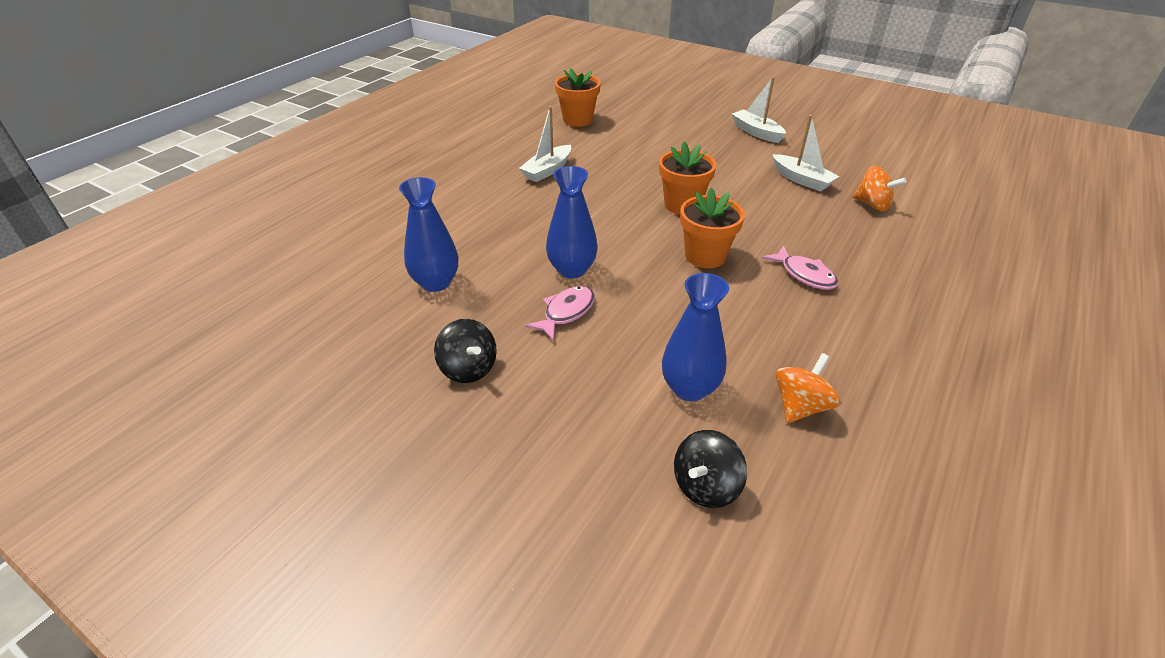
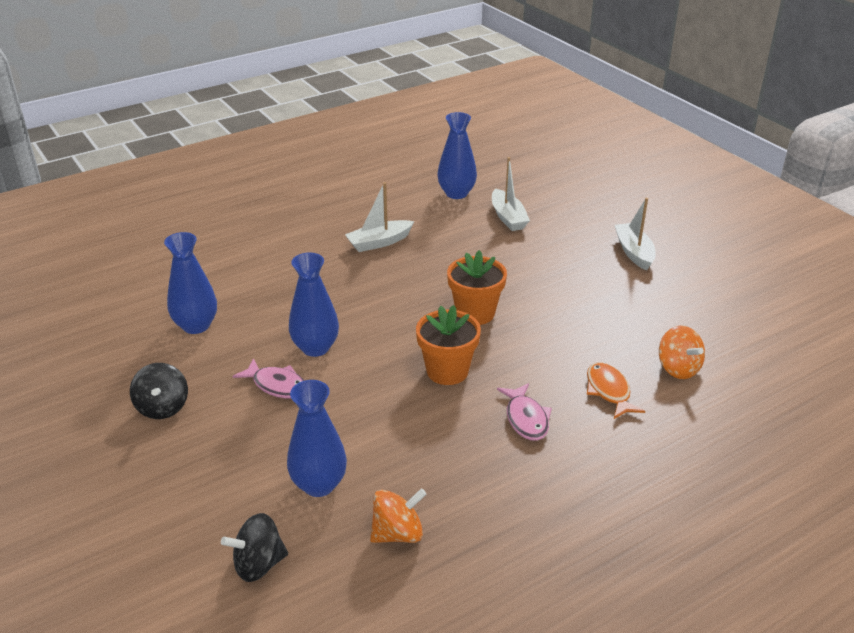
camera: 25 degrees right, 5 degrees down
pink fish [525,286,595,341] -> pink fish turned 60 degrees clockwise [232,358,305,399]
orange flower pot [555,68,601,127] -> blue vase [437,112,477,199]
white boat [772,115,840,192] -> white boat moved to [492,157,530,231]
none -> orange fish [587,362,645,419]

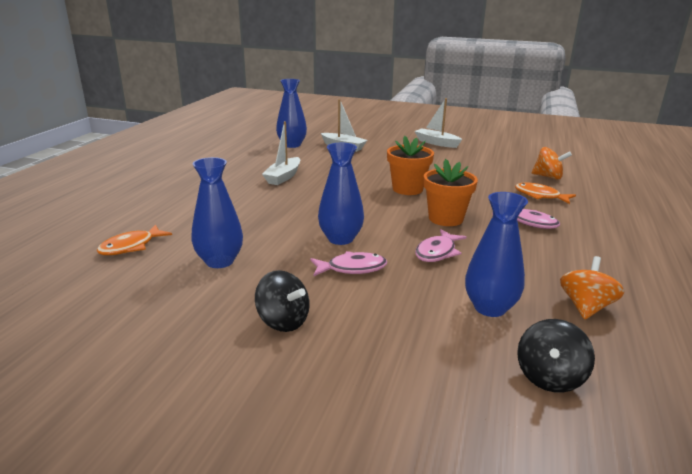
camera: 40 degrees left, 10 degrees down
none -> orange fish [97,224,172,255]
none -> pink fish [415,229,467,262]

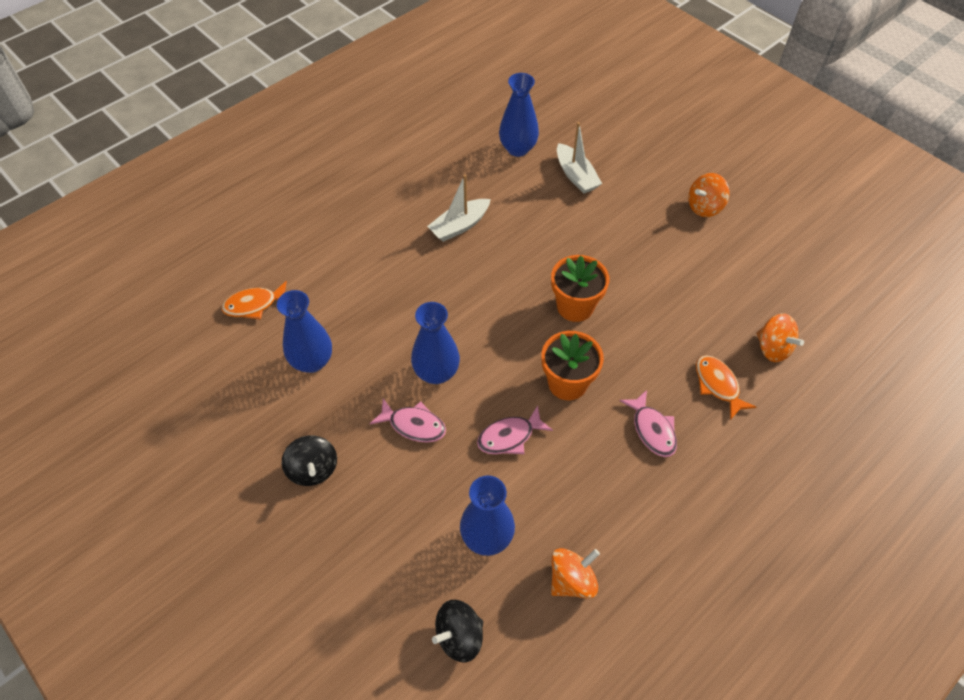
camera: 30 degrees right, 30 degrees up
white boat [415,98,462,148] -> orange spinning top [688,173,729,217]

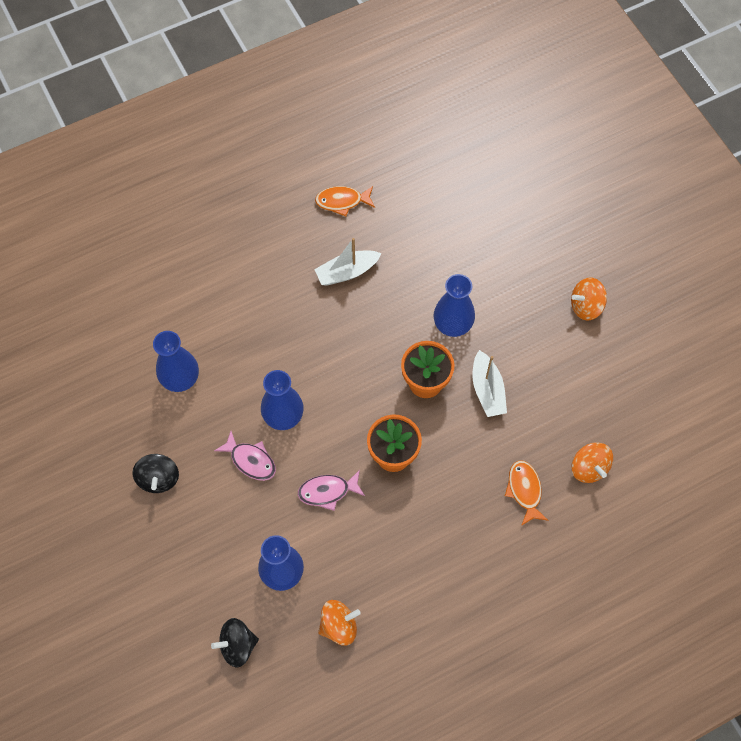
camera: 15 degrees right, 10 degrees up
orange fish [221,281,287,320] -> orange fish moved to [315,186,375,217]
blue vase [499,73,539,157] -> blue vase moved to [434,274,475,337]
white boat [557,122,602,193] -> white boat moved to [473,350,507,417]
pink fish [619,390,677,457] -> none

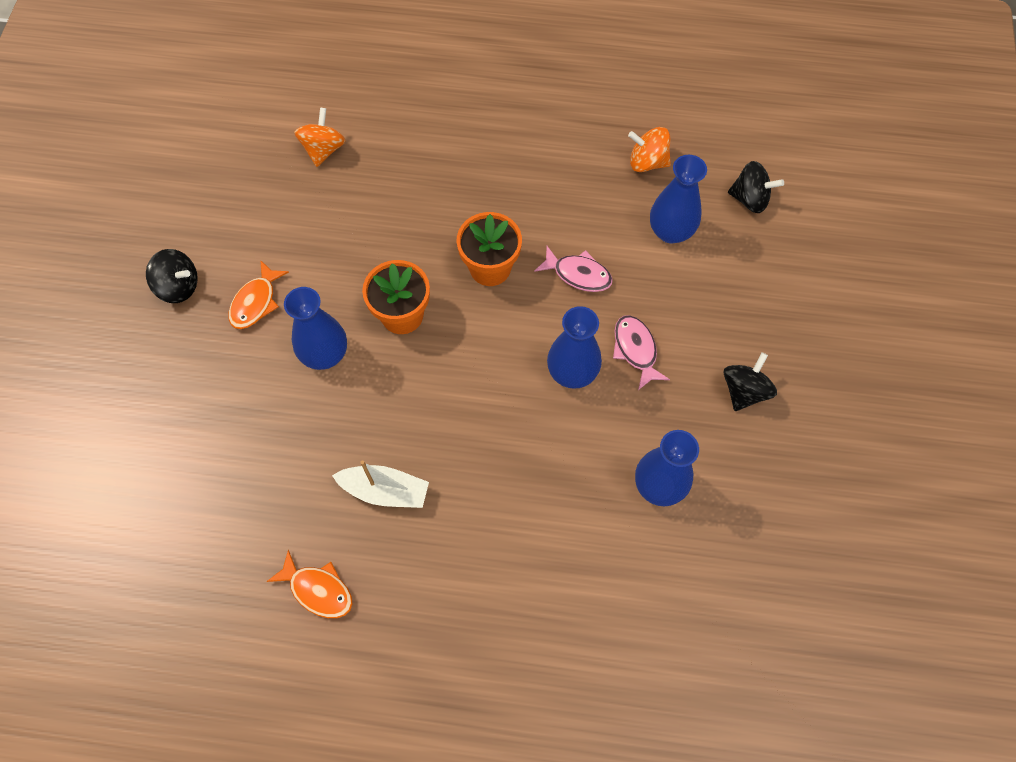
camera: 145 degrees left, 0 degrees up
white boat [473,350,507,417] -> none
orange fish [505,460,548,526] -> orange fish moved to [228,260,289,329]
orange spinning top [571,278,607,320] -> black spinning top [146,249,198,303]

